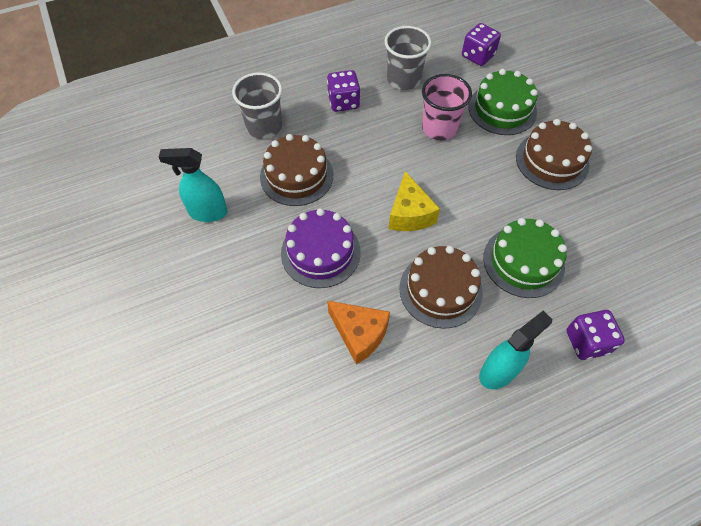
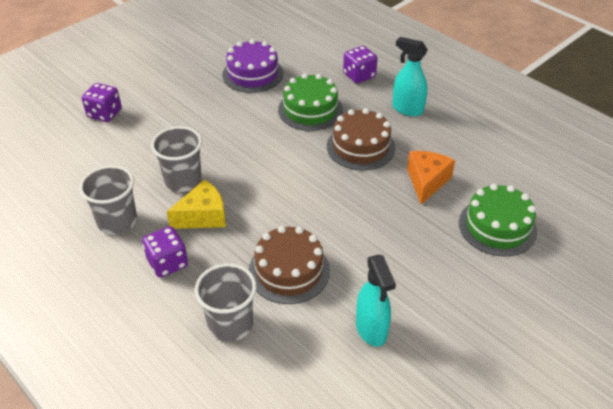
camera: 110 degrees left, 15 degrees down
purple cake [281,208,361,288] -> purple cake moved to [222,39,284,93]
yellow cheese [389,171,440,231] -> yellow cheese moved to [167,180,226,229]
pink cup [422,74,472,140] -> grey cup [151,126,202,192]
purple dice [462,23,501,66] -> purple dice moved to [82,83,122,122]
green cake [468,69,538,135] -> green cake moved to [459,184,537,257]
brown cake [516,119,592,190] -> none

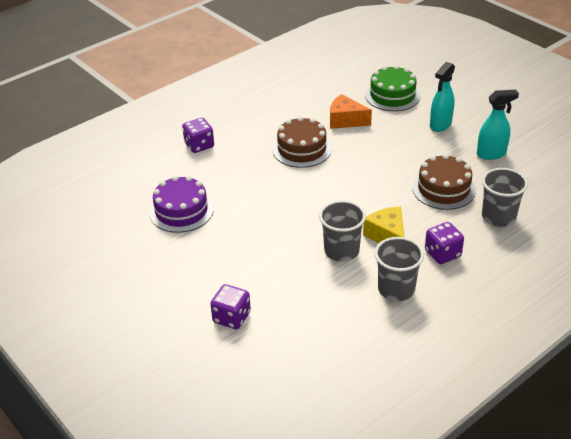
camera: 85 degrees left, 5 degrees down
green cake [278,73,343,131] -> none
turquoise spray bottle [392,37,428,117] -> turquoise spray bottle moved to [430,62,455,132]

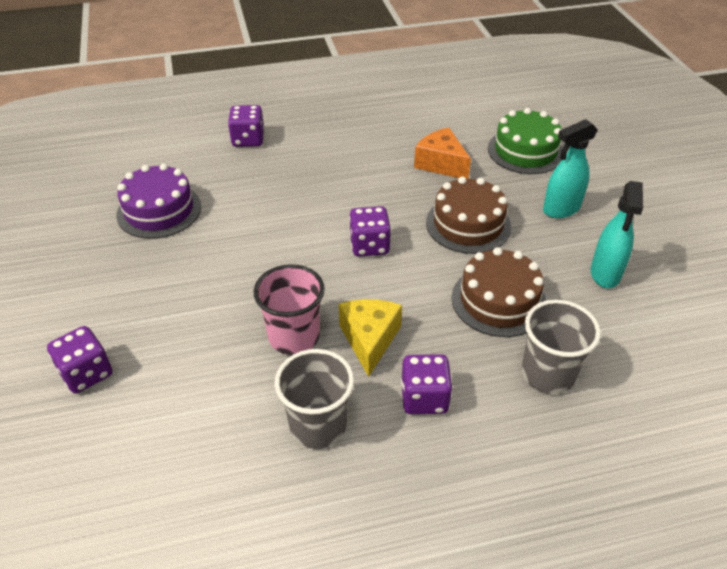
camera: 25 degrees right, 5 degrees up
brown cake [273,116,332,168] -> brown cake moved to [426,177,511,254]
grey cup [319,200,366,262] -> pink cup [254,264,325,355]
turquoise spray bottle [477,90,519,160] -> turquoise spray bottle turned 90 degrees clockwise [590,181,643,288]
none -> purple dice [349,206,391,257]

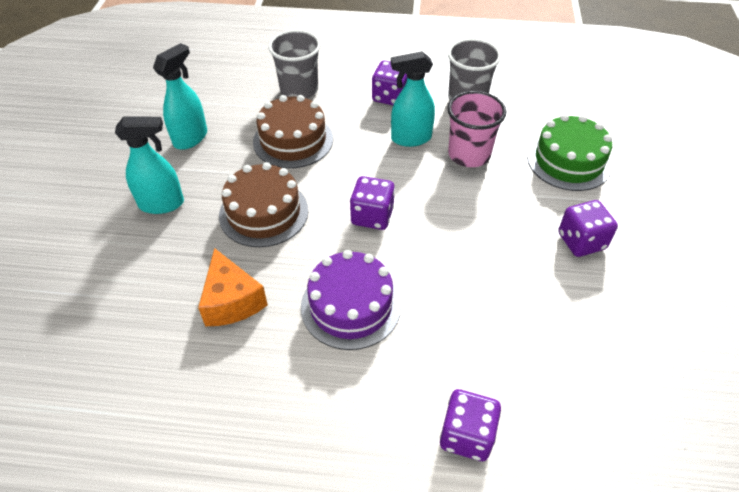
camera: 160 degrees left, 5 degrees up
purple dice [47,326,112,394] -> purple dice moved to [558,200,618,257]
purple cake [116,163,201,239] -> purple cake moved to [301,250,401,350]
yellow cheese [339,299,402,377] -> turquoise spray bottle [391,51,435,147]
green cake [488,108,563,174] -> green cake moved to [527,114,612,191]

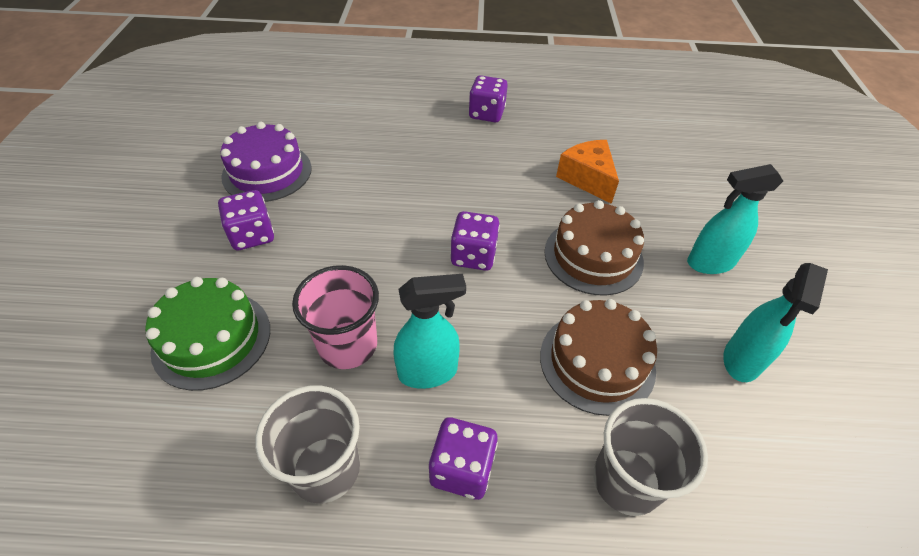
camera: 175 degrees right, 0 degrees up
purple cake [301,250,401,350] -> purple cake moved to [220,122,312,202]
purple dice [440,389,501,461] -> purple dice moved to [469,75,508,122]

